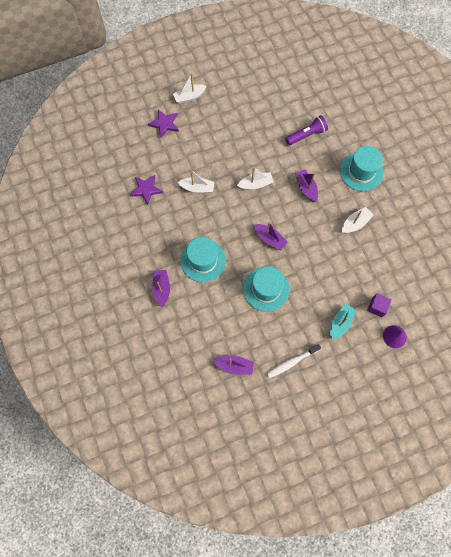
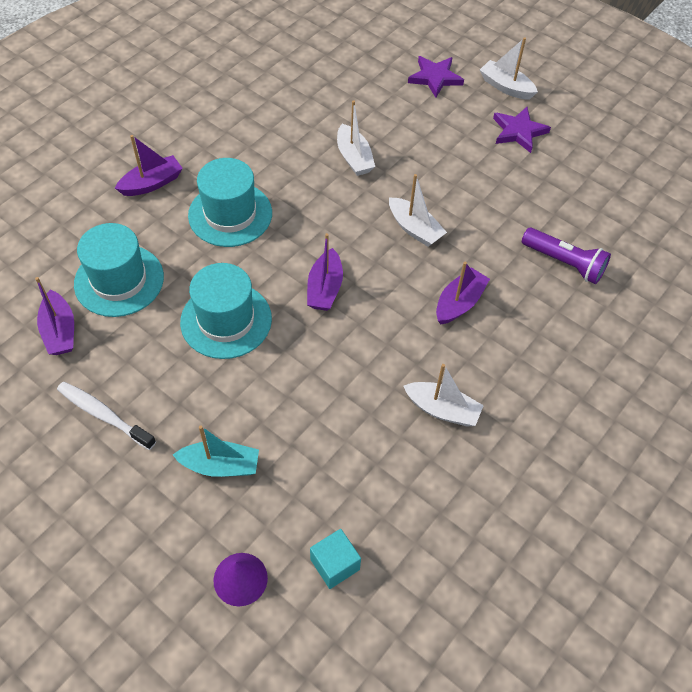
camera: 60 degrees right, 15 degrees down
purple star [130,175,163,205] -> purple star moved to [493,107,551,153]
turquoise hat [340,146,383,191] -> turquoise hat moved to [74,223,164,317]
purple cube [367,293,392,317] -> none
none -> turquoise cube [310,529,361,589]

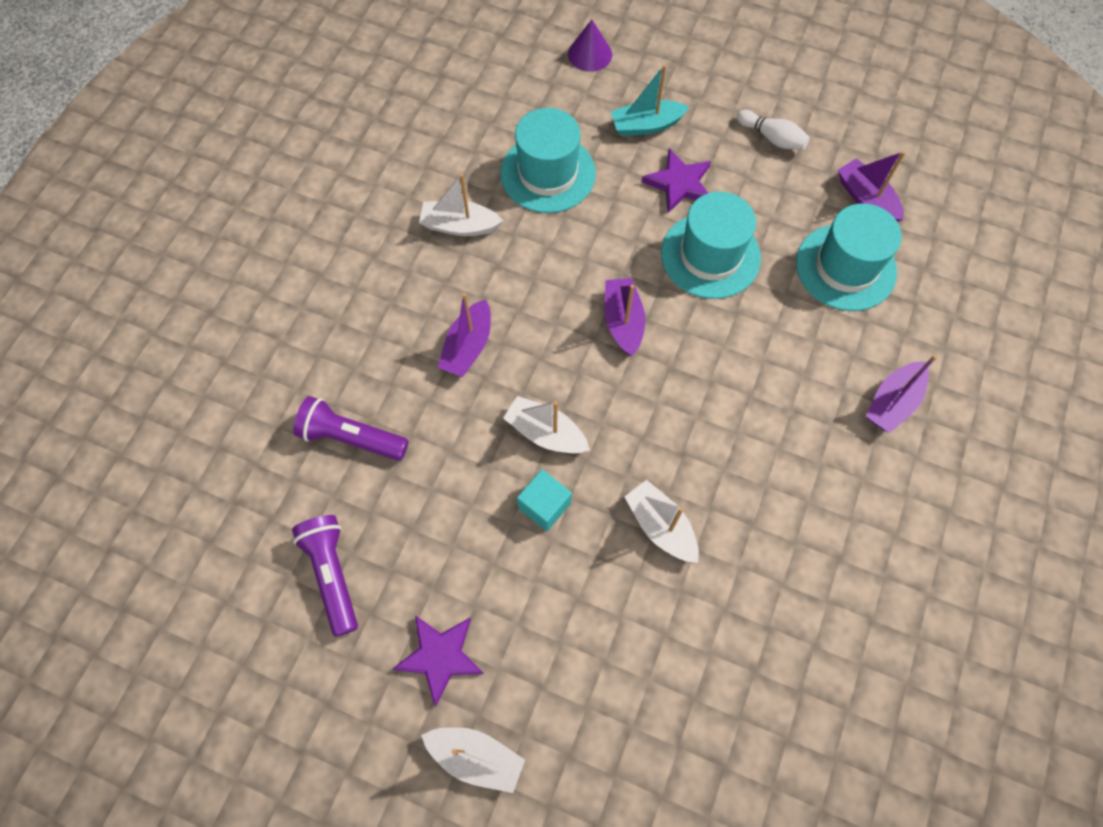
camera: 165 degrees right, 10 degrees up
white toothbrush [57,382,156,450] -> white bowling pin [737,110,810,150]
turquoise hat [188,158,272,247] -> turquoise hat moved to [500,108,596,213]
turquoise cube [310,529,361,589] -> turquoise cube moved to [517,469,572,531]
purple star [408,56,464,98] -> purple star moved to [642,149,711,213]
none -> purple flashlight [292,515,358,637]

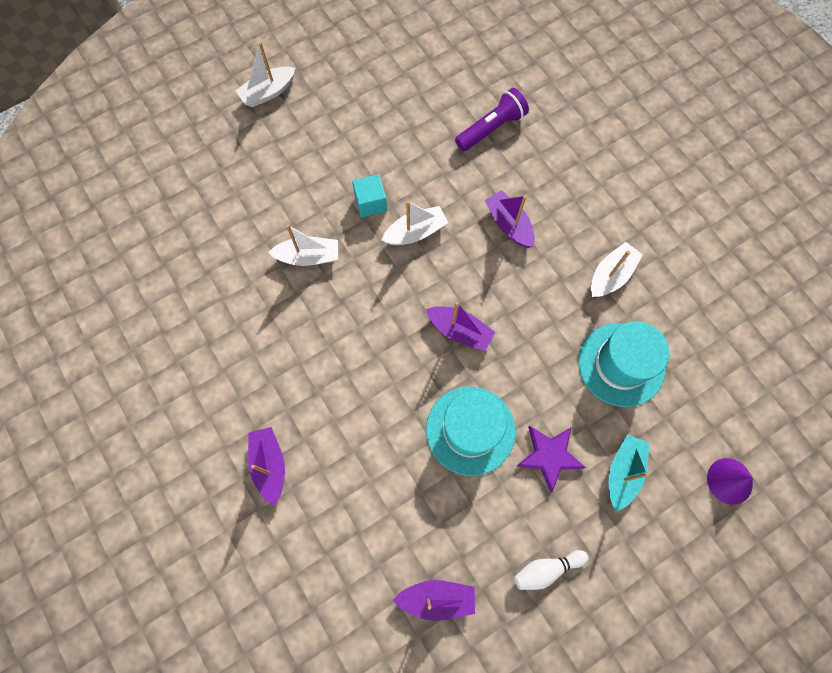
camera: 125 degrees right, 5 degrees up
purple flashlight [292,515,358,637] -> none
purple star [393,615,484,706] -> none
turquoise hat [796,203,902,311] -> none

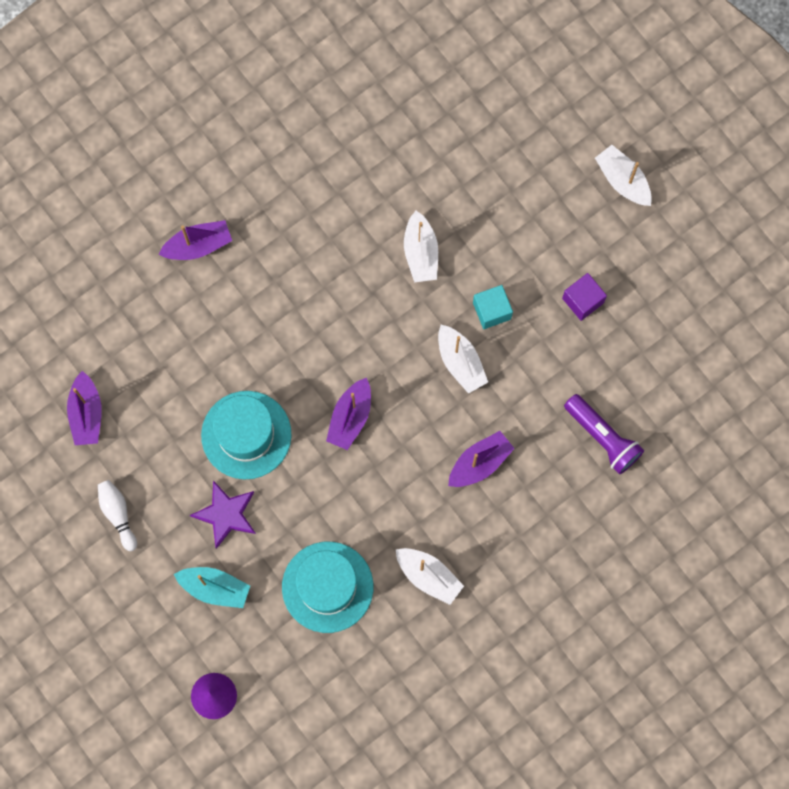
camera: 85 degrees right, 5 degrees up
none -> purple cube [562,273,607,321]

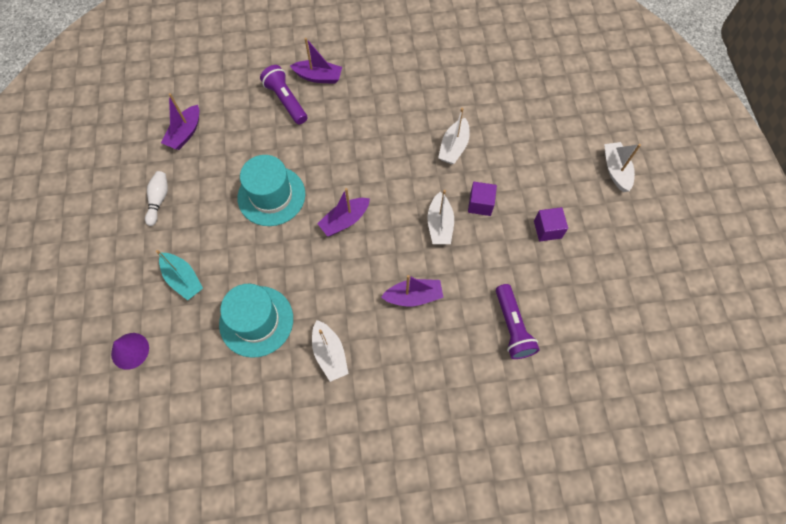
camera: 30 degrees right, 10 degrees down
purple star [190,481,256,549] -> none
turquoise cube [473,285,513,329] -> purple cube [468,182,497,216]
none -> purple flashlight [260,65,307,125]

